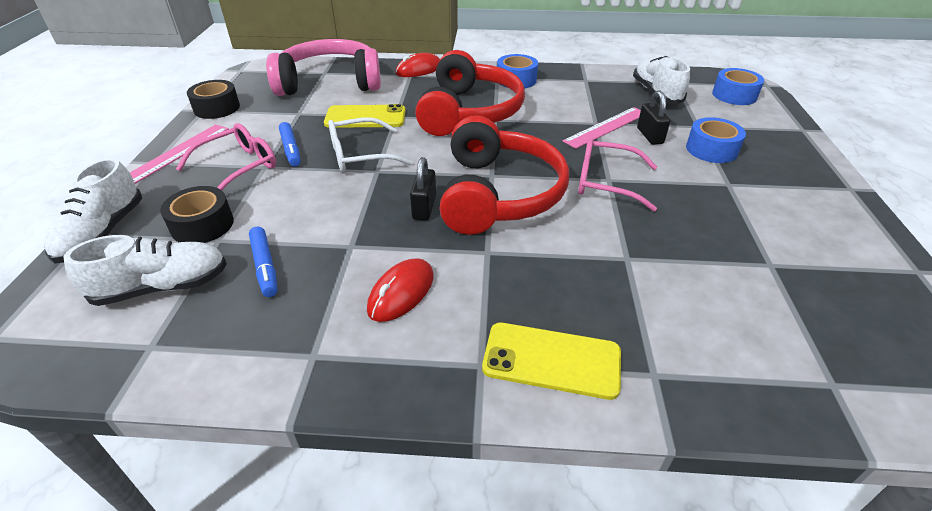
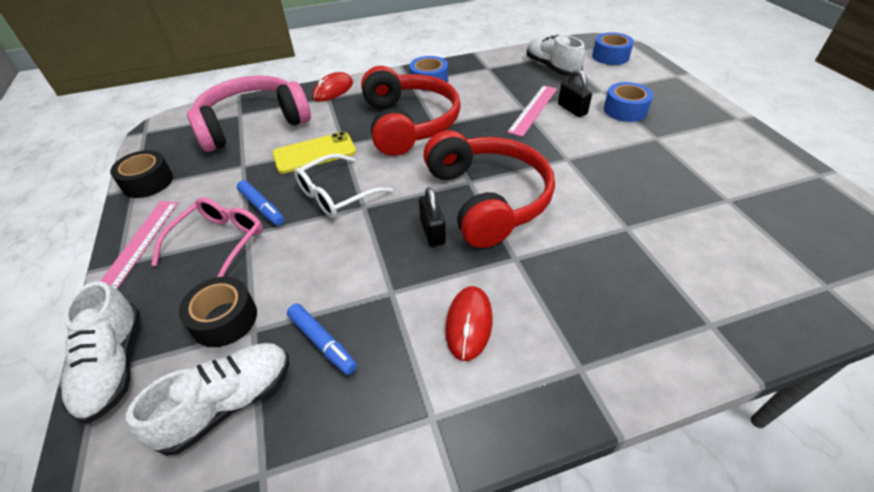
camera: 20 degrees left, 5 degrees up
yellow phone [482,323,621,400] -> none
pink glasses [578,138,657,212] -> none

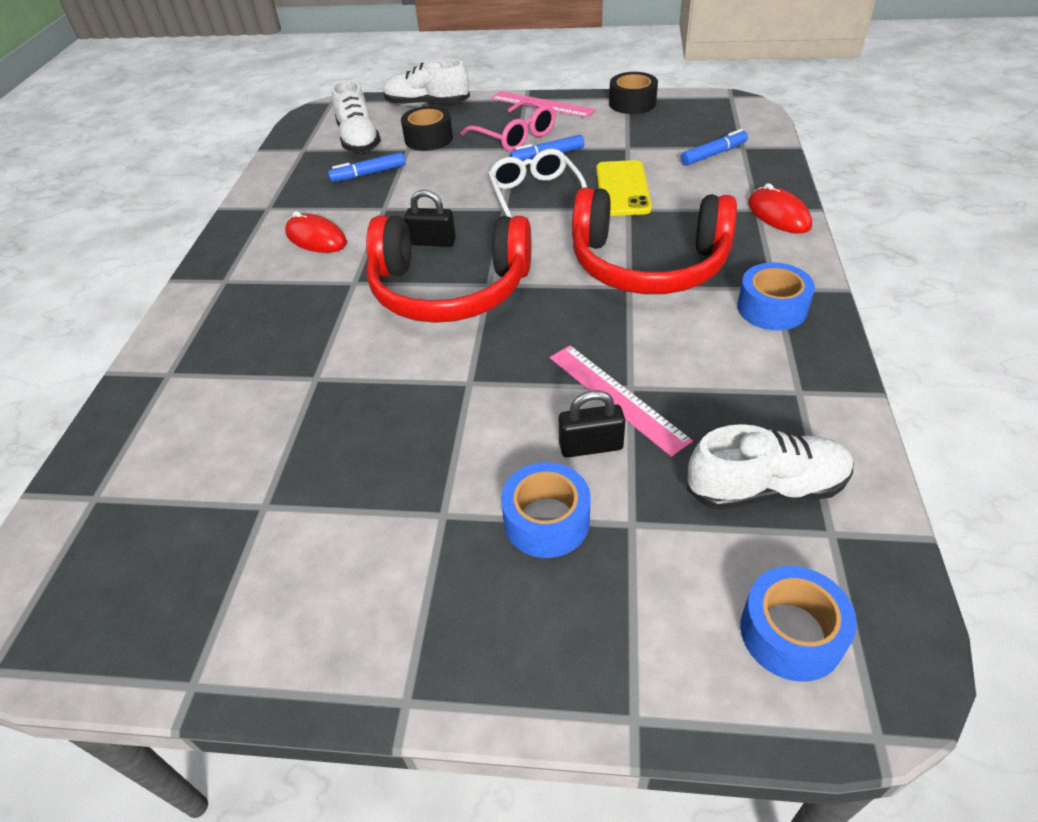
camera: 115 degrees right, 0 degrees up
pink headphones [187,75,311,152] -> blue marker [681,129,748,166]

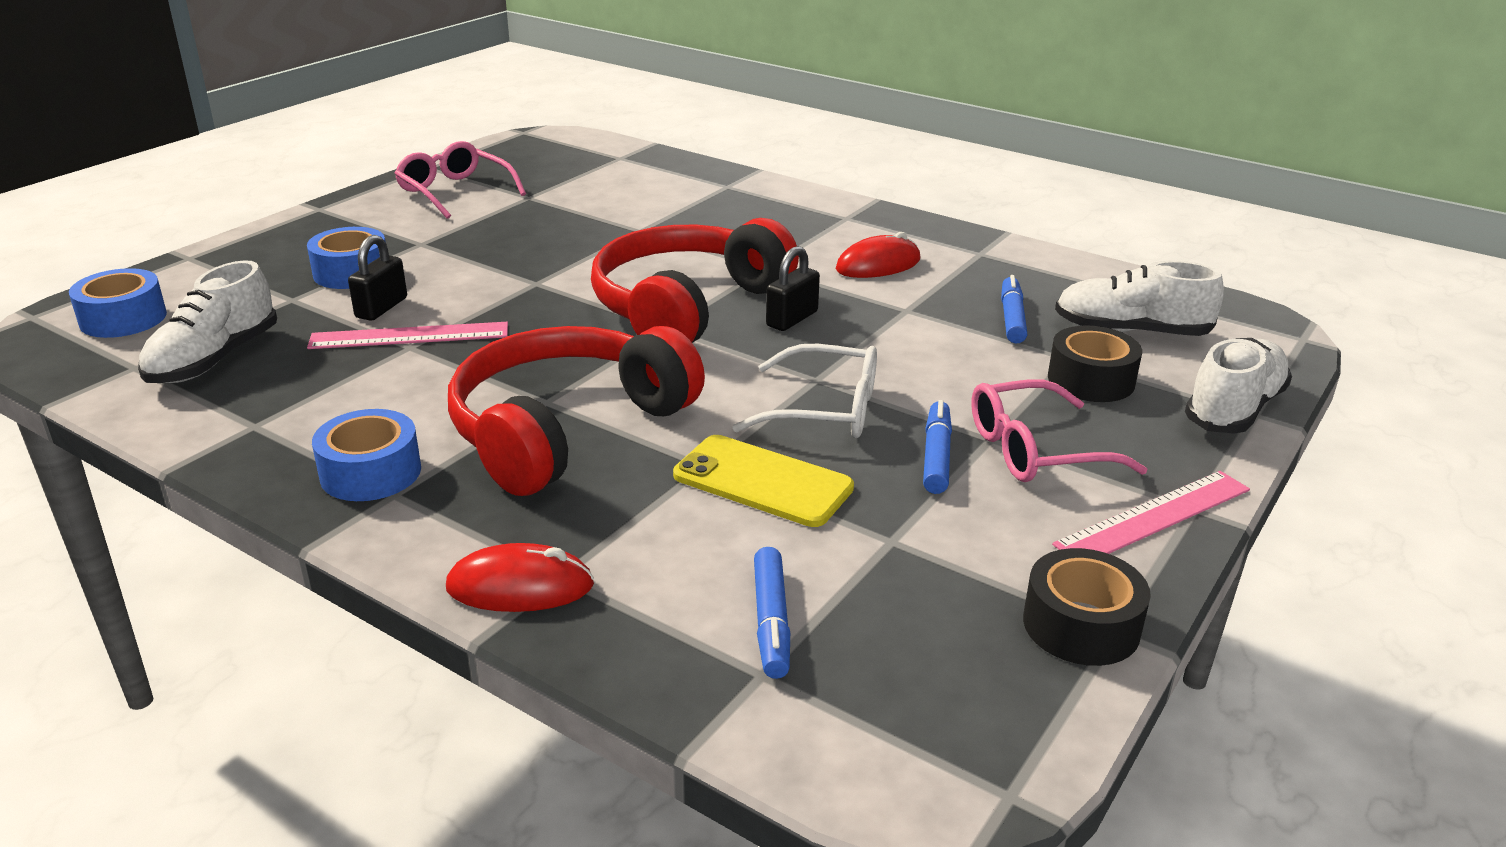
camera: 115 degrees right, 15 degrees down
none -> pink glasses [394,141,526,219]

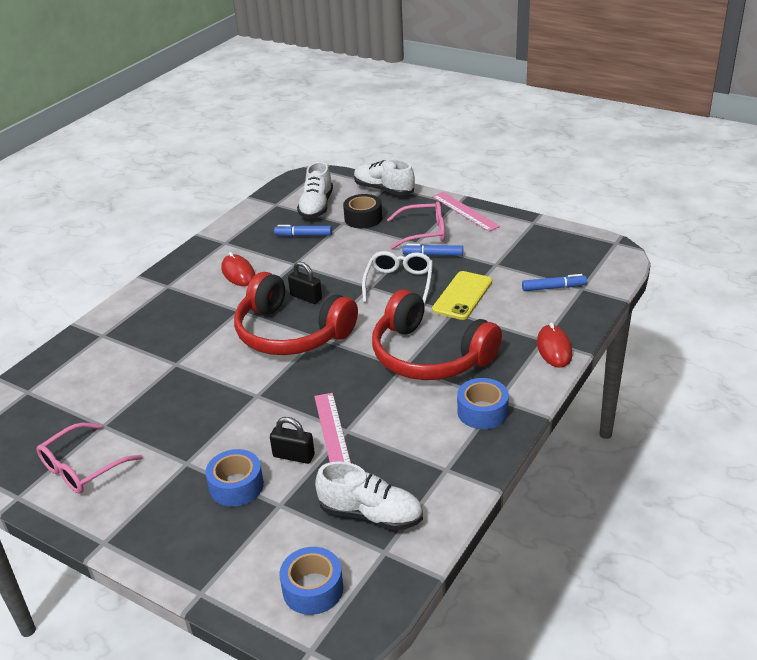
camera: 90 degrees left, 5 degrees up
pink glasses [971,379,1147,482] -> pink glasses turned 75 degrees counterclockwise [387,201,445,249]
black tape [1023,548,1151,666] -> none

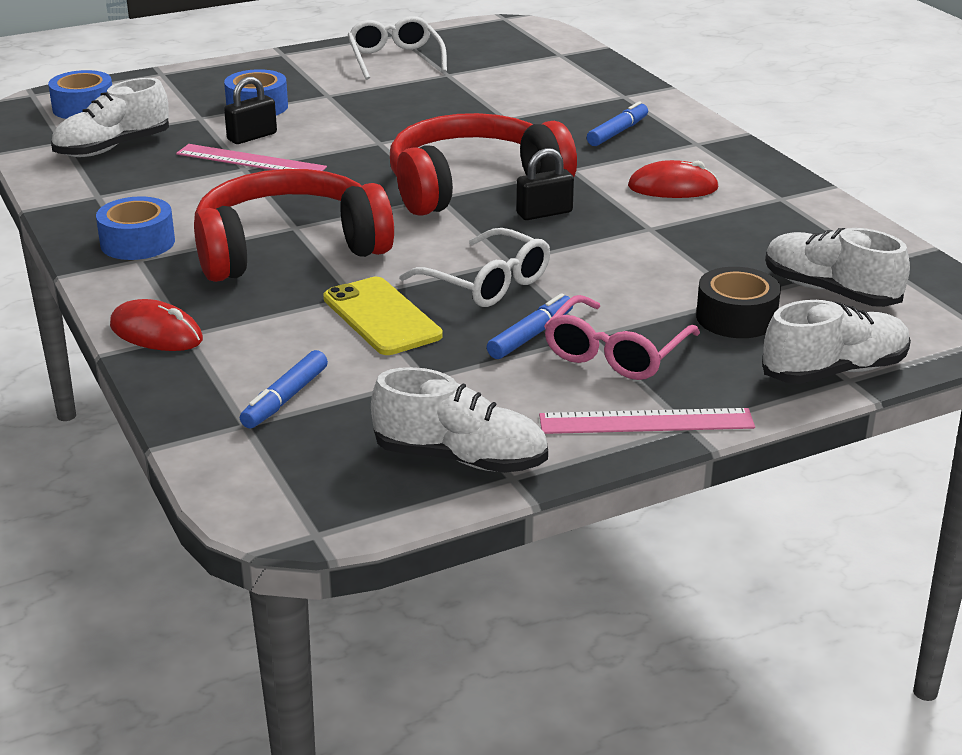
camera: 120 degrees right, 5 degrees down
pink glasses [37,423,143,494] -> white glasses [348,16,447,80]
blue marker [274,225,332,236] -> blue marker moved to [587,101,648,146]
none -> white shoe [371,367,548,473]

